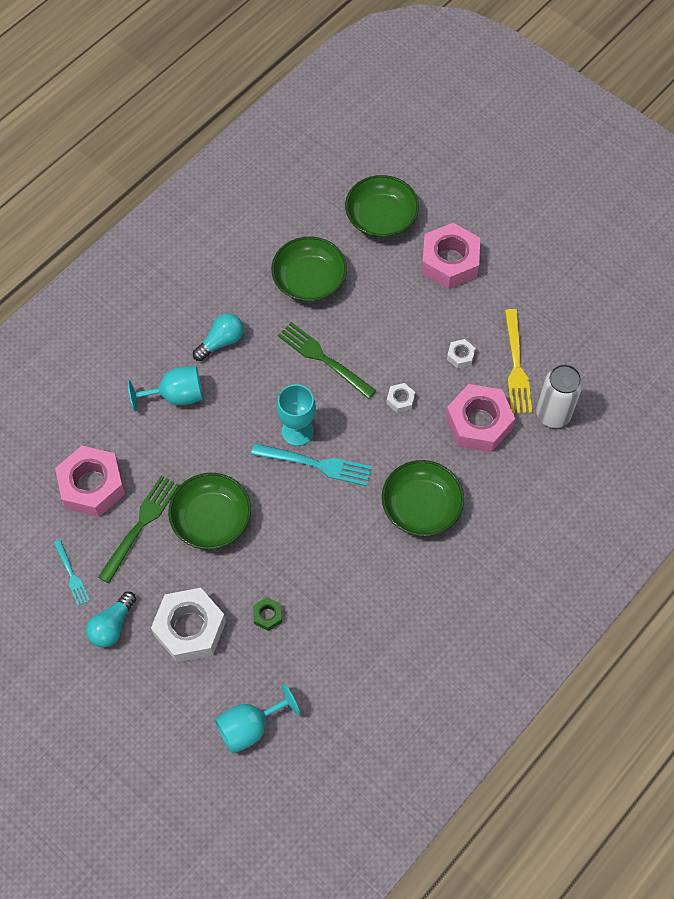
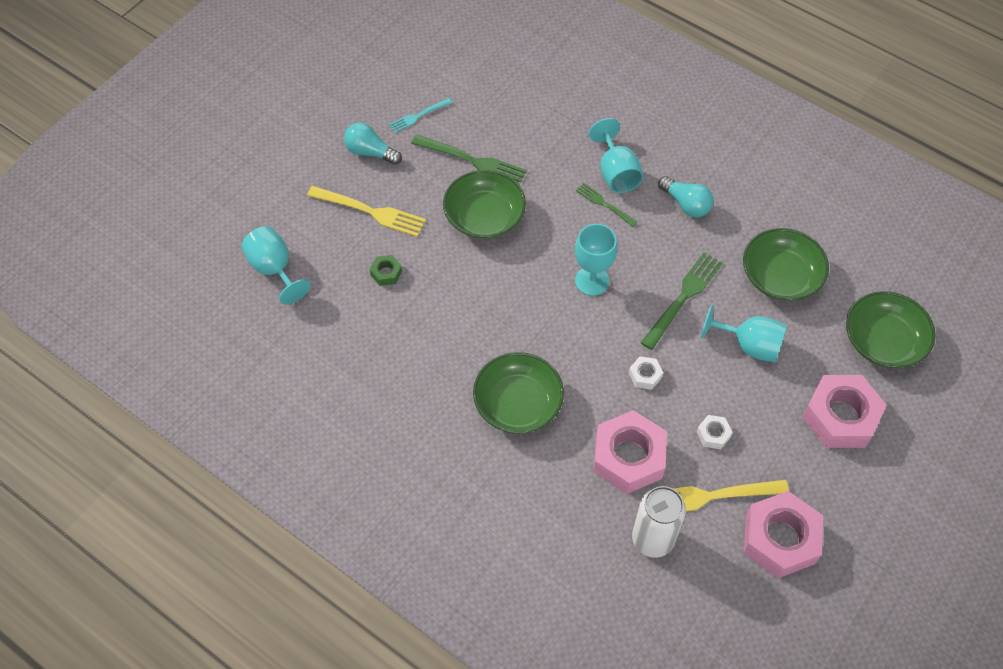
camera: 85 degrees right, 5 degrees down
pink nut [55,446,125,517] -> pink nut moved to [744,491,823,578]
white nut [151,588,226,662] -> yellow fork [307,186,426,237]
turquoise fork [251,443,372,486] -> none
none -> green fork [576,183,637,227]
none -> turquoise goblet [701,304,787,362]

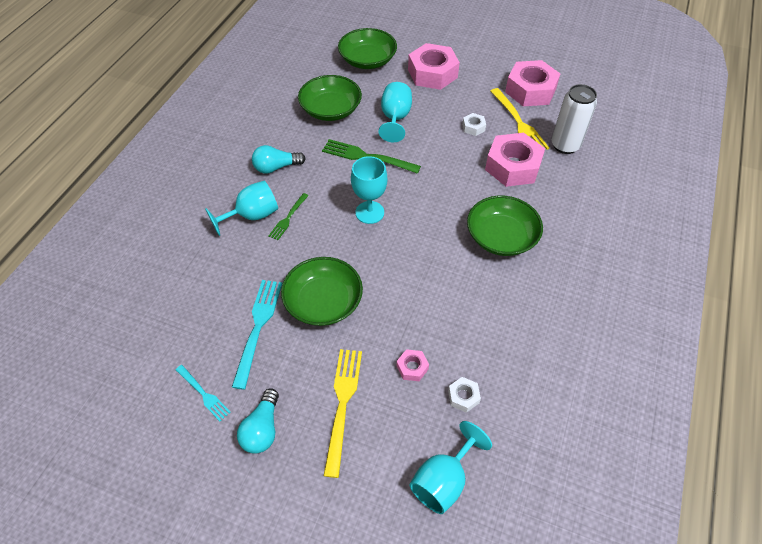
camera: 105 degrees left, 5 degrees down
green nut [370,255,402,286] -> pink nut [397,349,429,381]
green fork [411,134,527,185] -> turquoise fork [232,280,282,390]
white nut [629,356,663,390] -> white nut moved to [448,377,481,413]
turquoise light bulb [658,176,713,217] -> turquoise light bulb turned 135 degrees counterclockwise [252,145,306,174]

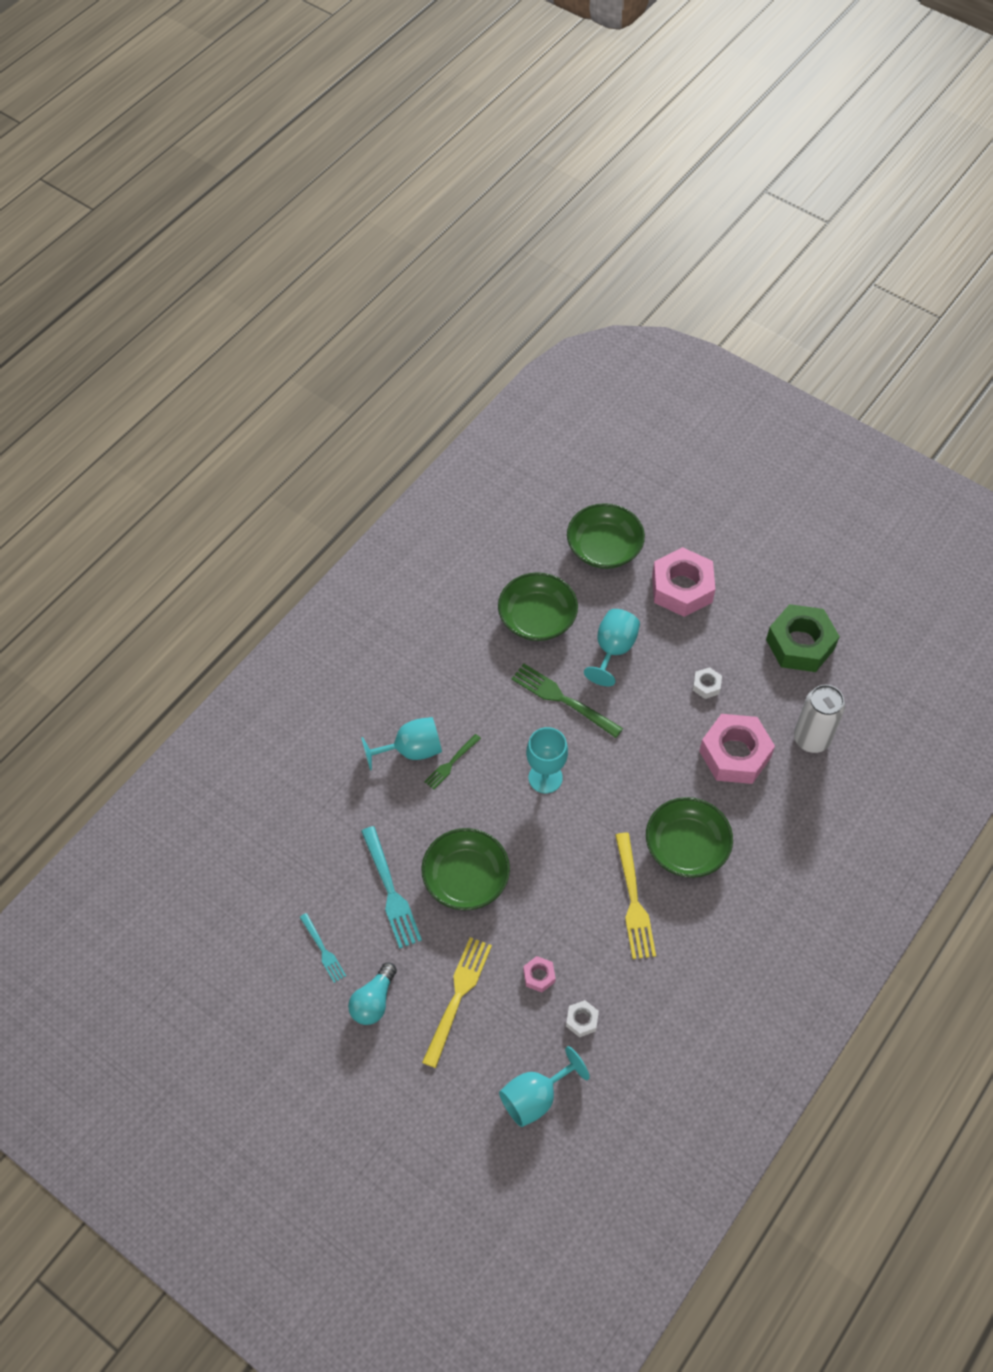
camera: 15 degrees right, 5 degrees up
turquoise fork [232,280,282,390] -> turquoise fork turned 135 degrees clockwise [361,826,422,948]
turquoise light bulb [252,145,306,174] -> none
yellow fork [490,88,549,149] -> yellow fork moved to [615,833,656,959]
pink nut [505,60,560,106] -> green nut [766,604,840,672]

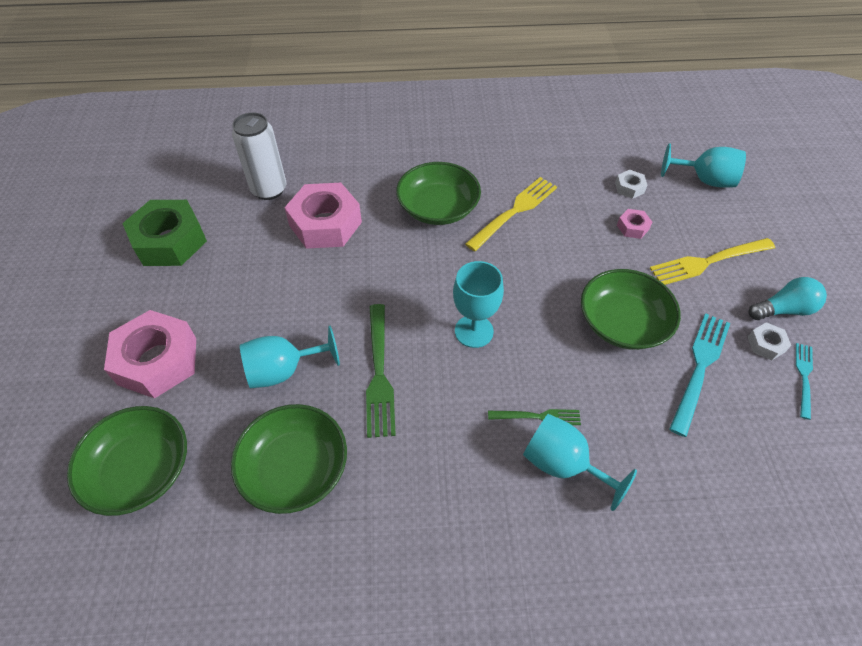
camera: 130 degrees left, 5 degrees down
white nut [693,667,722,699] -> white nut moved to [748,322,791,360]

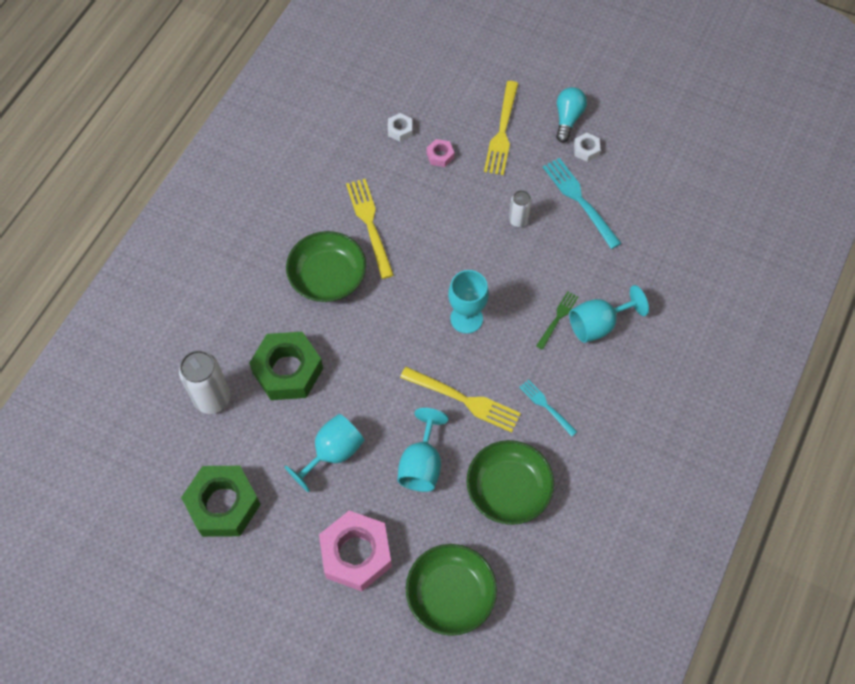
camera: 60 degrees left, 10 degrees up
pink nut [284,183,362,249] -> green nut [249,332,323,400]
green fork [366,304,396,438] -> yellow fork [400,367,521,432]
green bowl [581,269,681,350] -> white can [509,190,531,227]
turquoise goblet [661,143,746,188] -> turquoise goblet moved to [285,414,365,492]
turquoise fork [796,343,813,420] -> turquoise fork moved to [519,379,577,437]

